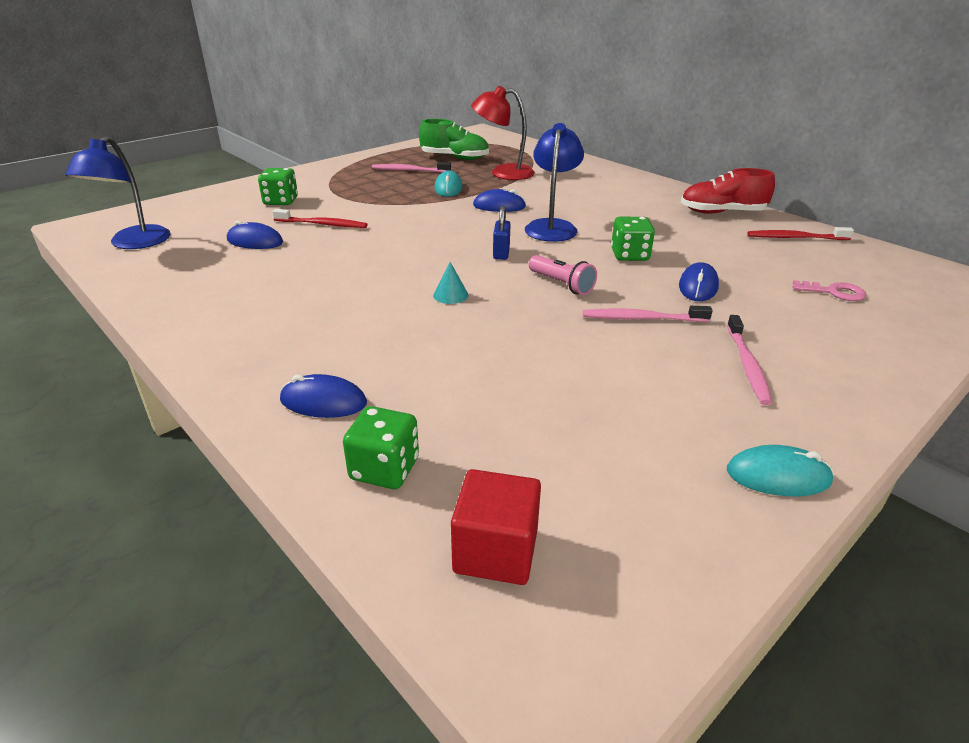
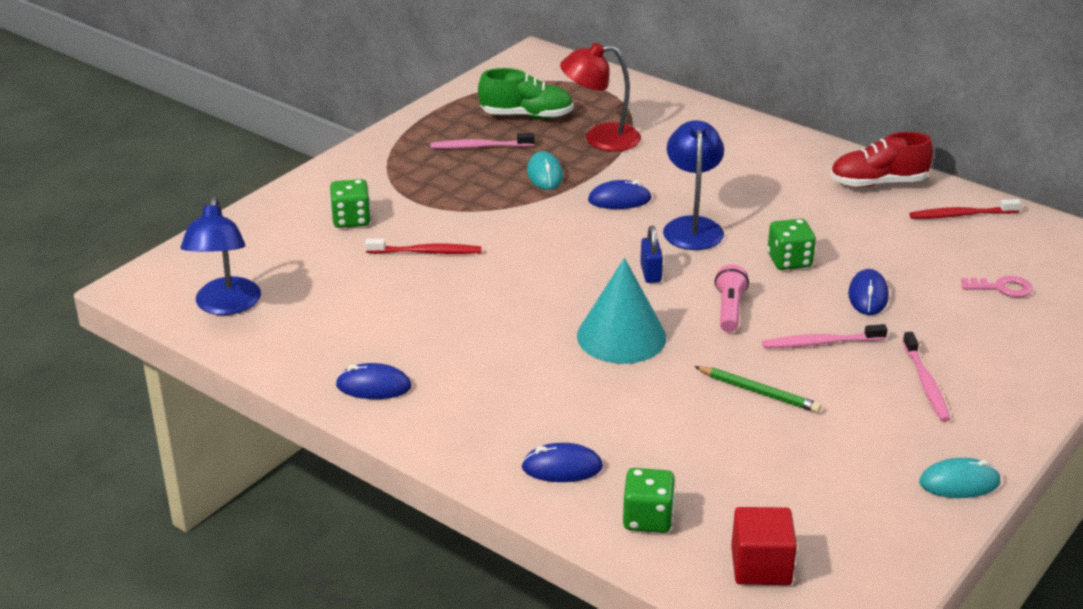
camera: 10 degrees left, 0 degrees up
blue mouse [227,221,283,249] -> blue mouse moved to [336,363,412,399]
turquoise cone [433,262,468,304] -> turquoise cone [577,258,666,364], size x2.41
pink flashlight [529,255,597,295] -> pink flashlight turned 120 degrees counterclockwise [715,265,749,332]
none -> green pencil [694,366,821,413]

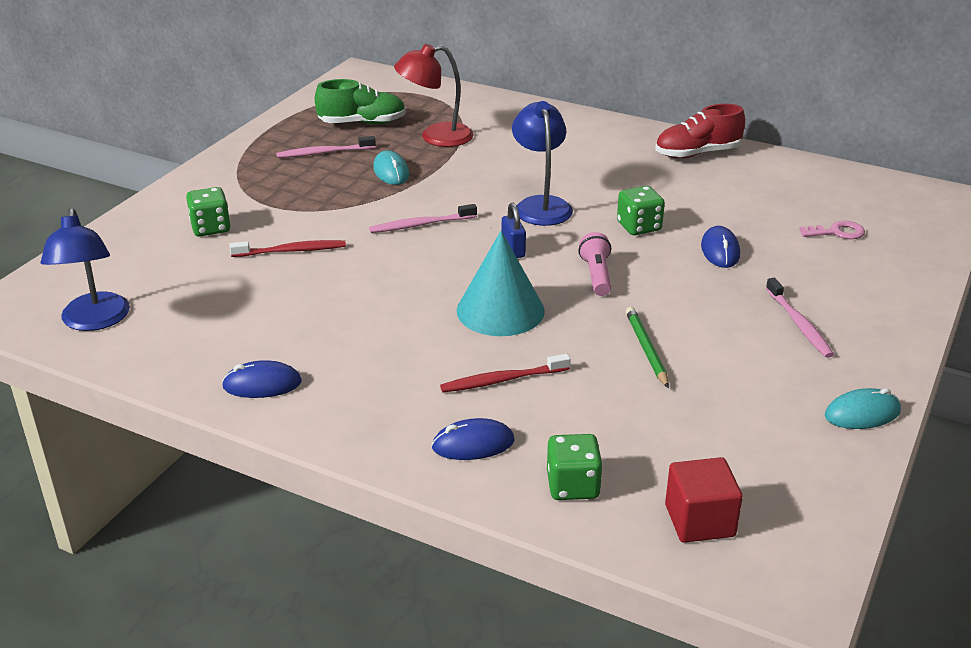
camera: 10 degrees left, 0 degrees up
blue mouse [588,180,652,209] -> none
green pencil [694,366,821,413] -> green pencil turned 120 degrees counterclockwise [626,307,669,388]
pink toothbrush [762,324,888,348] -> pink toothbrush moved to [369,204,477,233]
red toothbrush [909,199,1021,219] -> red toothbrush moved to [440,354,571,393]

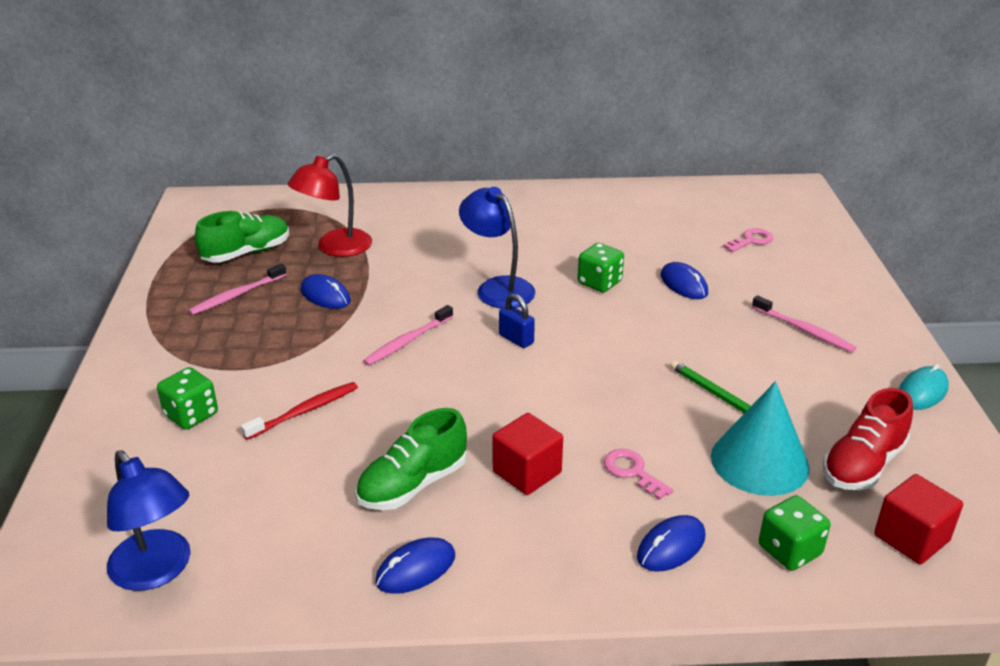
camera: 30 degrees left, 0 degrees up
turquoise mouse [373,150,409,185] -> blue mouse [301,274,351,309]
red toothbrush [440,354,571,393] -> pink key [604,449,673,500]
turquoise cone [457,231,545,336] -> turquoise cone moved to [711,381,809,496]
pink flashlight [578,232,611,296] -> none
red shoe [655,104,745,158] -> red shoe moved to [823,388,913,490]
none -> green shoe [356,408,467,510]
none -> red cube [492,413,563,495]

